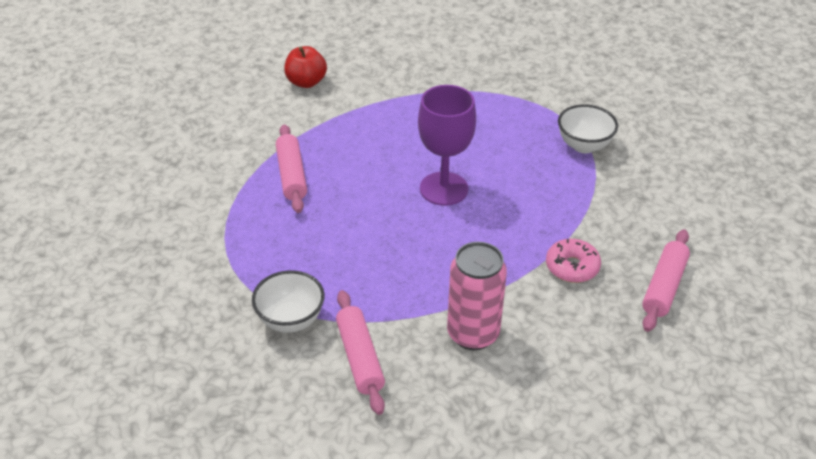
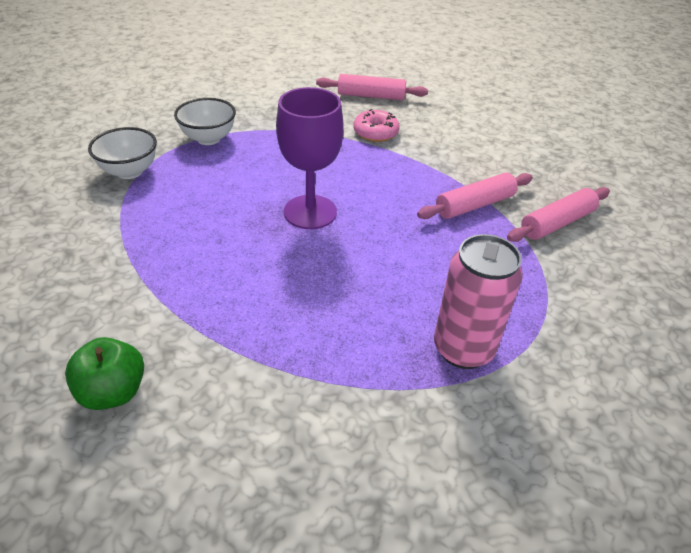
camera: 110 degrees left, 0 degrees up
white bowl [252,270,325,333] -> white bowl moved to [88,127,157,179]
pink rolling pin [276,124,307,213] -> pink rolling pin moved to [417,173,533,219]
red apple [284,46,327,88] -> green apple [65,337,144,410]
pink can [447,242,507,350] -> pink can moved to [434,234,523,369]

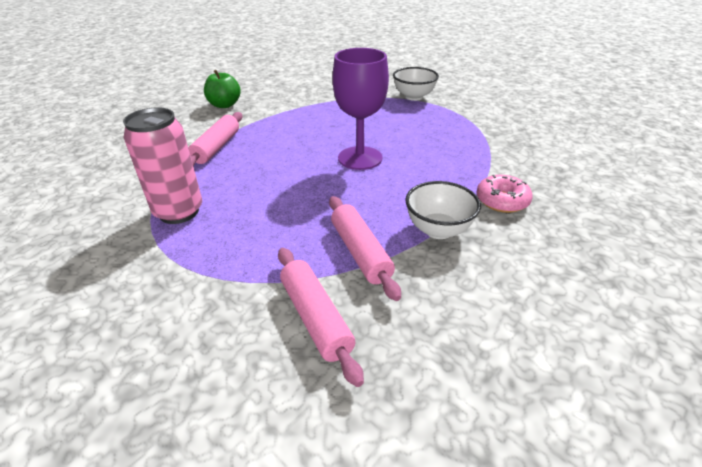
camera: 100 degrees right, 5 degrees down
white bowl [174,98,236,145] -> white bowl moved to [405,181,481,239]
pink rolling pin [316,74,428,100] -> pink rolling pin moved to [188,112,242,166]

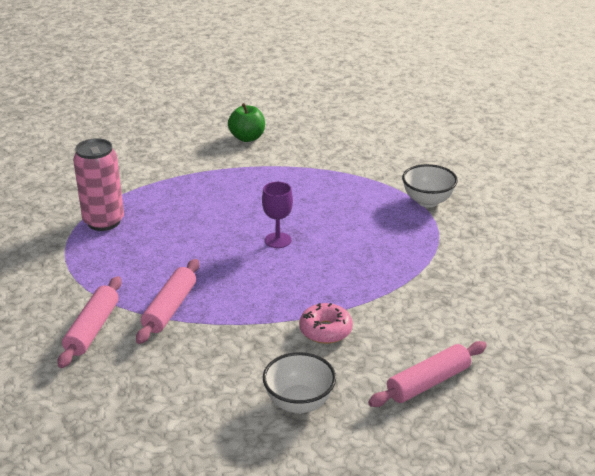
camera: 40 degrees right, 5 degrees down
pink rolling pin [188,112,242,166] -> pink rolling pin moved to [368,341,487,407]
purple goblet [332,48,389,170] -> purple goblet [262,182,293,248], size x0.59
white bowl [405,181,481,239] -> white bowl moved to [263,352,336,414]

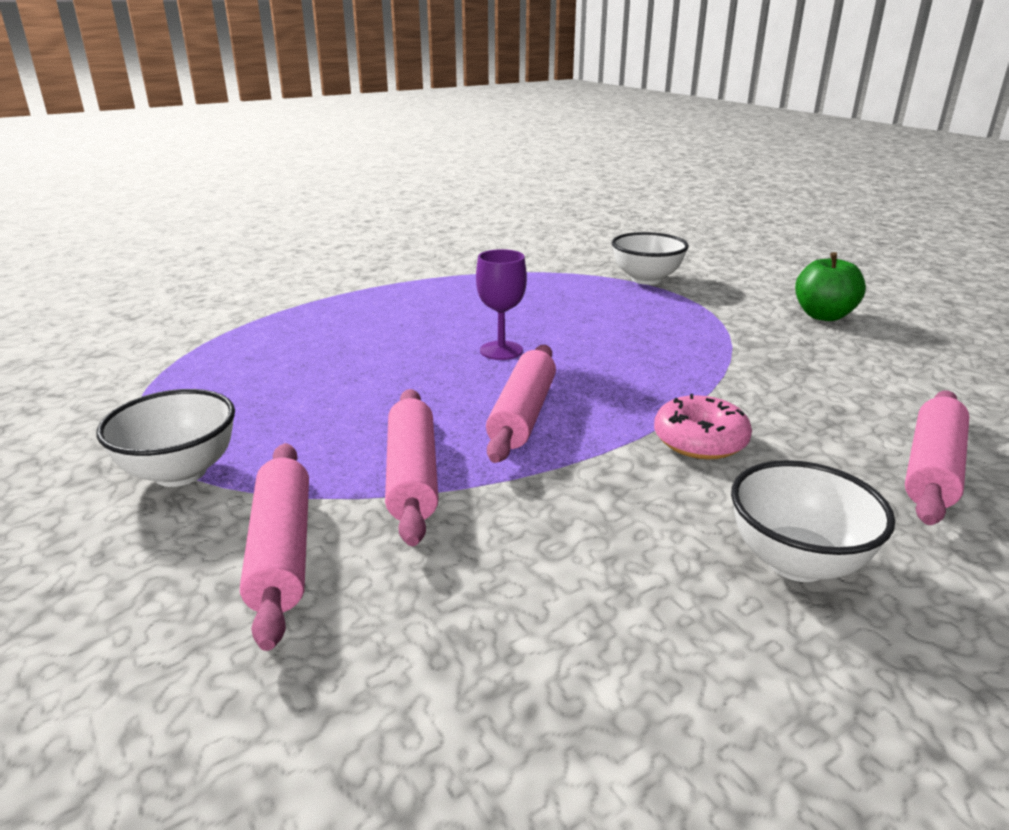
camera: 25 degrees left, 5 degrees down
pink can [73,138,124,231] -> none
green apple [228,103,265,142] -> green apple moved to [795,252,866,321]
none -> white bowl [96,389,235,487]
none -> pink rolling pin [486,345,556,463]

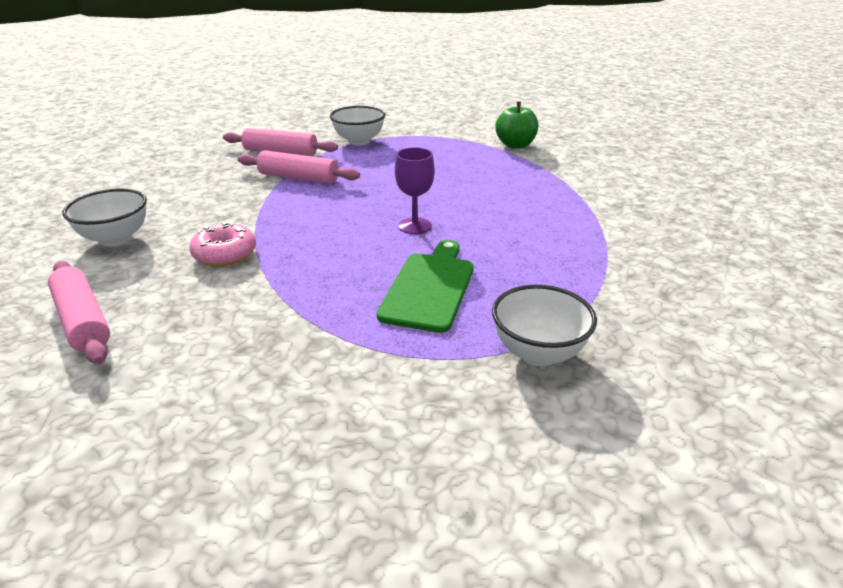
camera: 115 degrees right, 5 degrees up
pink rolling pin [486,345,556,463] -> none
green apple [795,252,866,321] -> green apple moved to [495,102,538,149]
none -> green cutting board [377,240,474,333]

